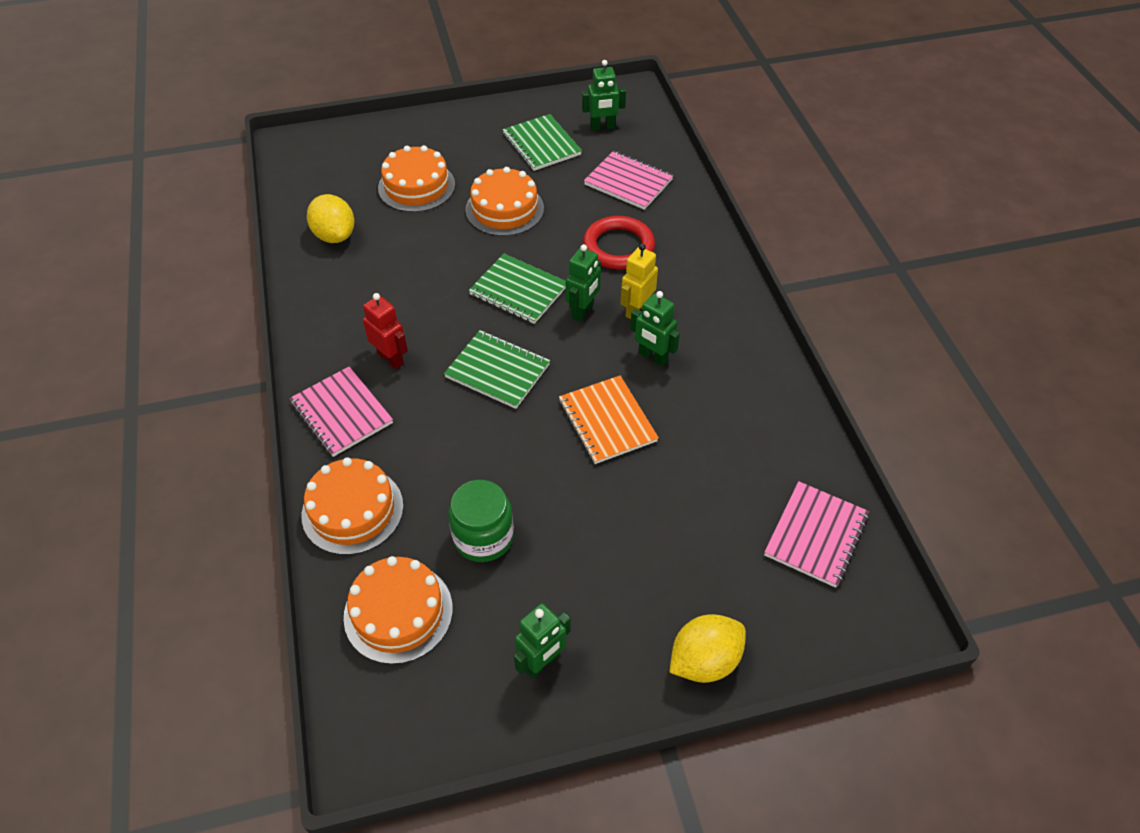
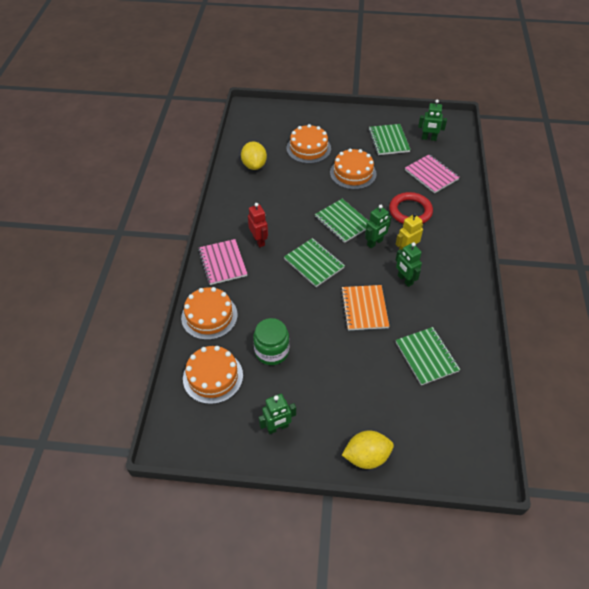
camera: 20 degrees right, 0 degrees up
pink notebook [764,481,869,588] -> none
none -> green notebook [396,327,460,385]

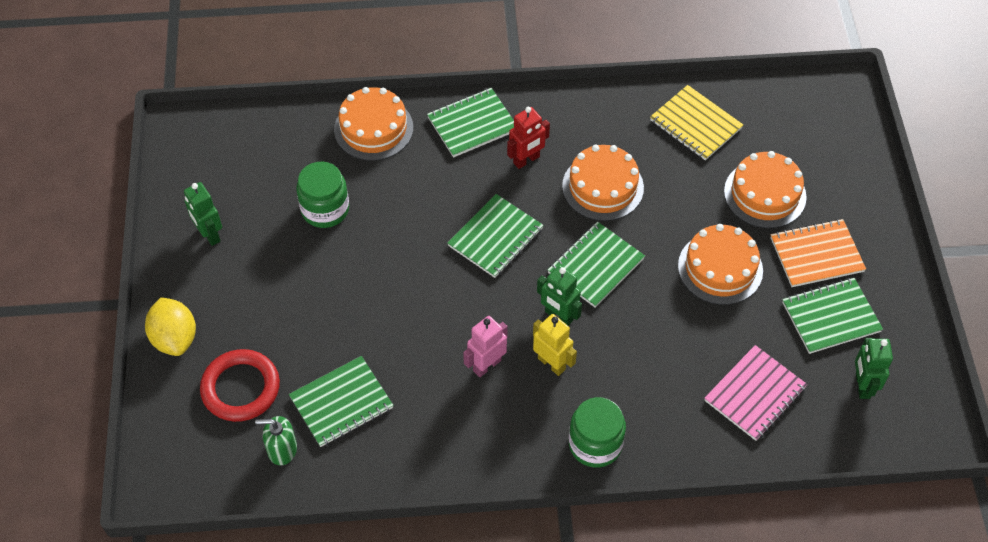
camera: 80 degrees right, 5 degrees up
orange cake [183,346,243,404] -> orange cake moved to [562,145,644,221]
pink notebook [198,239,247,285] -> green notebook [427,88,514,158]
yellow lemon [241,141,267,170] -> yellow notebook [650,85,743,160]
orange notebook [341,285,389,330] -> orange notebook moved to [771,219,866,287]
red ring [389,192,433,224] -> red ring moved to [200,349,280,422]
green robot [395,242,422,287] -> pink robot [463,316,508,377]
none -> green soap dispenser [255,416,297,465]
none -> green jar [569,397,626,468]

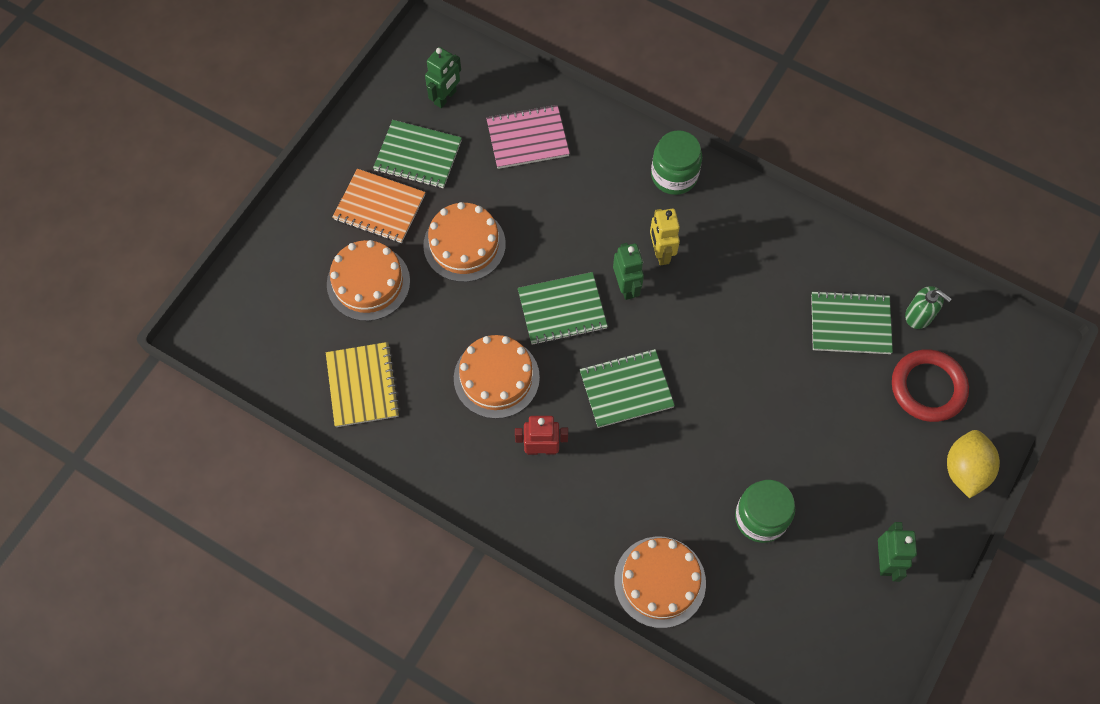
camera: 145 degrees left, 10 degrees up
green notebook [427,88,514,158] -> none
pink robot [463,316,508,377] -> none

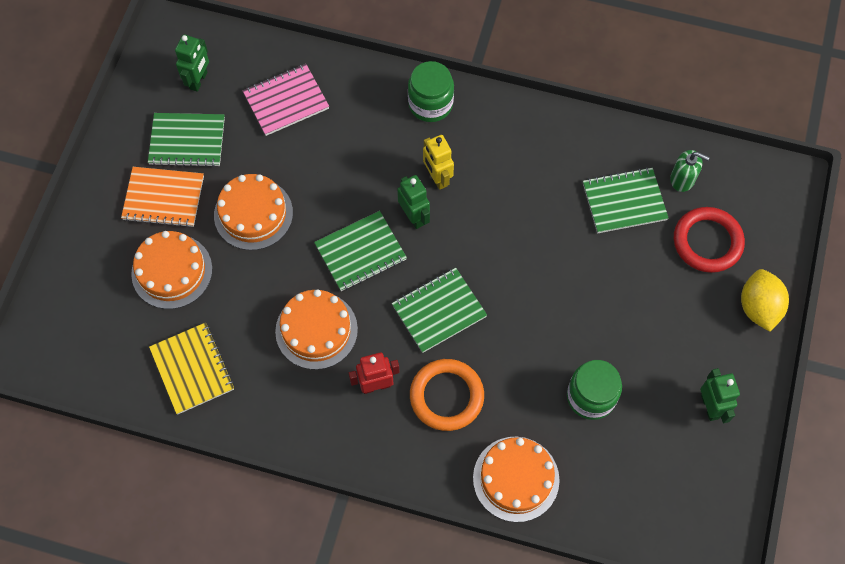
camera: 15 degrees left, 0 degrees up
none -> orange ring [410,359,484,431]

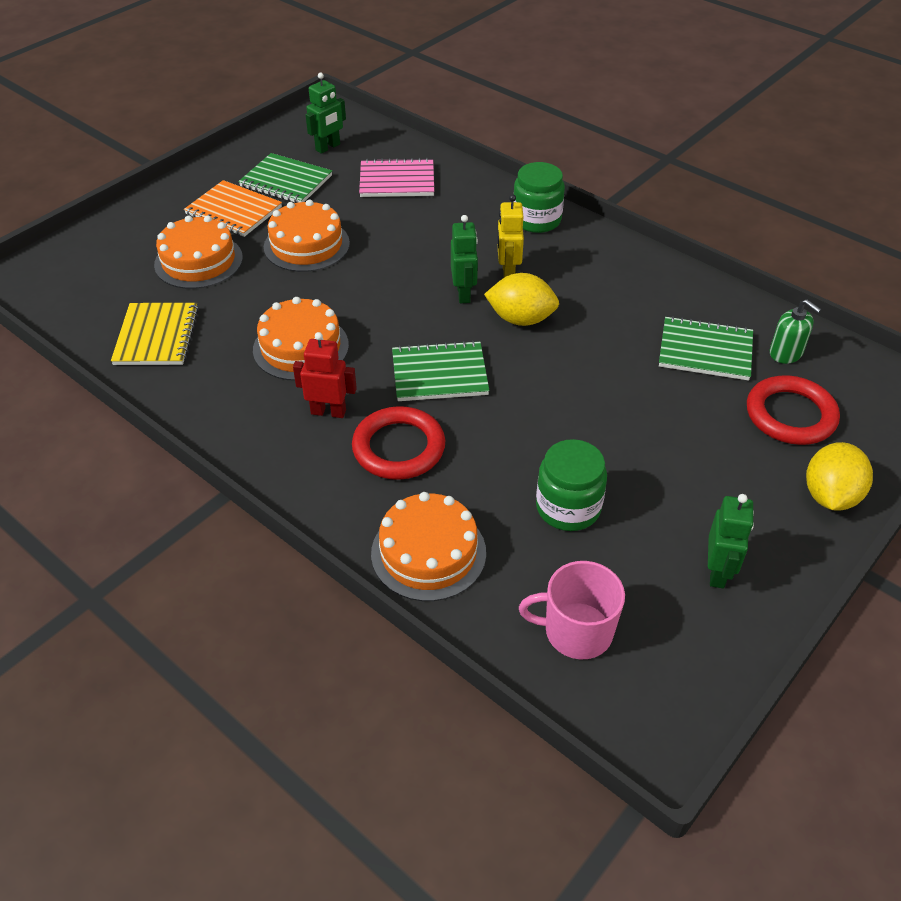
camera: 25 degrees right, 20 degrees down
green notebook [314,211,407,291] -> none
orange ring [410,359,484,431] -> red ring [352,406,445,480]
none -> yellow lemon [484,273,559,326]
none -> pink mug [519,561,625,659]

